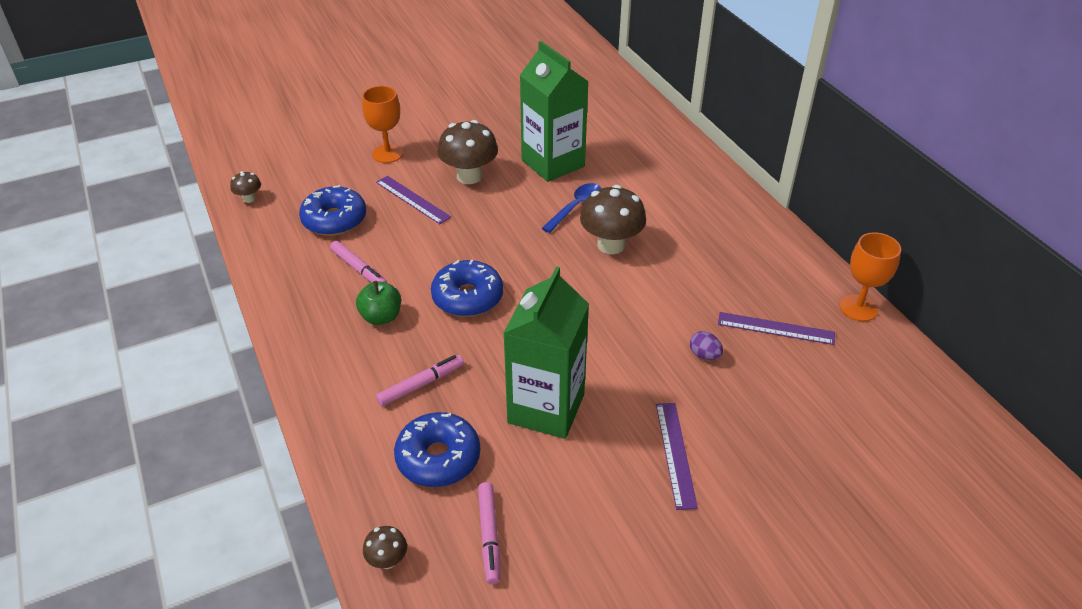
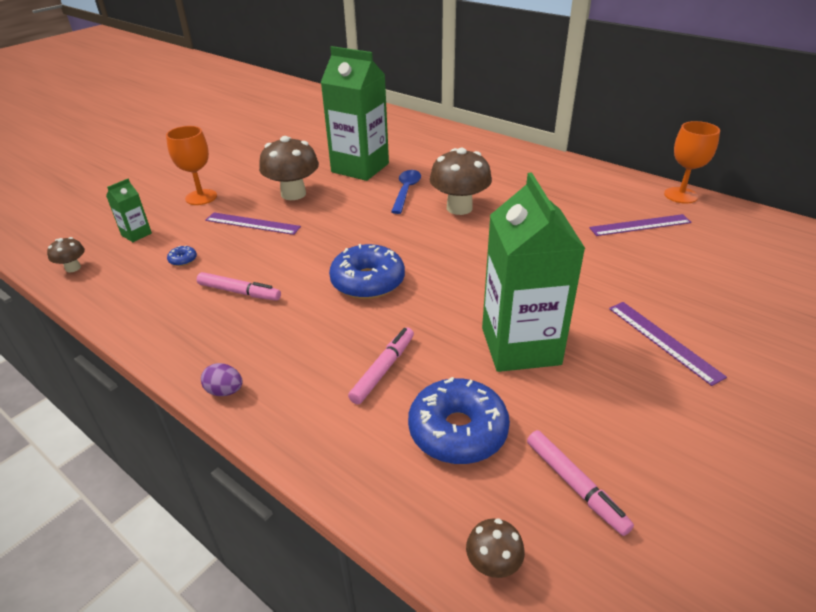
camera: 25 degrees left, 5 degrees down
blue donut [299,185,366,236] -> blue donut [167,245,197,266], size x0.40
green apple [356,281,401,325] -> none
purple egg [690,331,723,360] -> purple egg moved to [201,363,243,396]
none -> green carton [106,179,152,242]

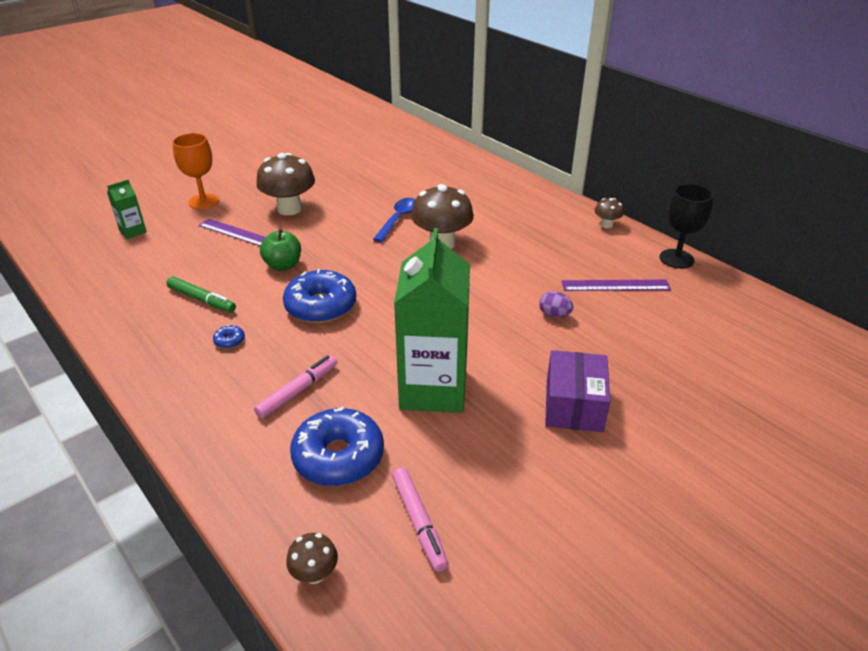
camera: 10 degrees right, 0 degrees up
brown mushroom [47,237,85,272] -> brown mushroom moved to [594,198,624,228]
blue donut [167,245,197,266] -> blue donut moved to [213,325,245,349]
pink marker [197,272,281,301] -> green marker [166,277,236,313]
purple egg [201,363,243,396] -> purple egg moved to [539,291,573,318]
green carton [320,46,389,181] -> none
purple ruler [609,302,727,386] -> purple box [545,350,611,432]
orange goblet [664,121,720,204] -> black goblet [659,184,714,269]
none -> green apple [260,228,301,271]

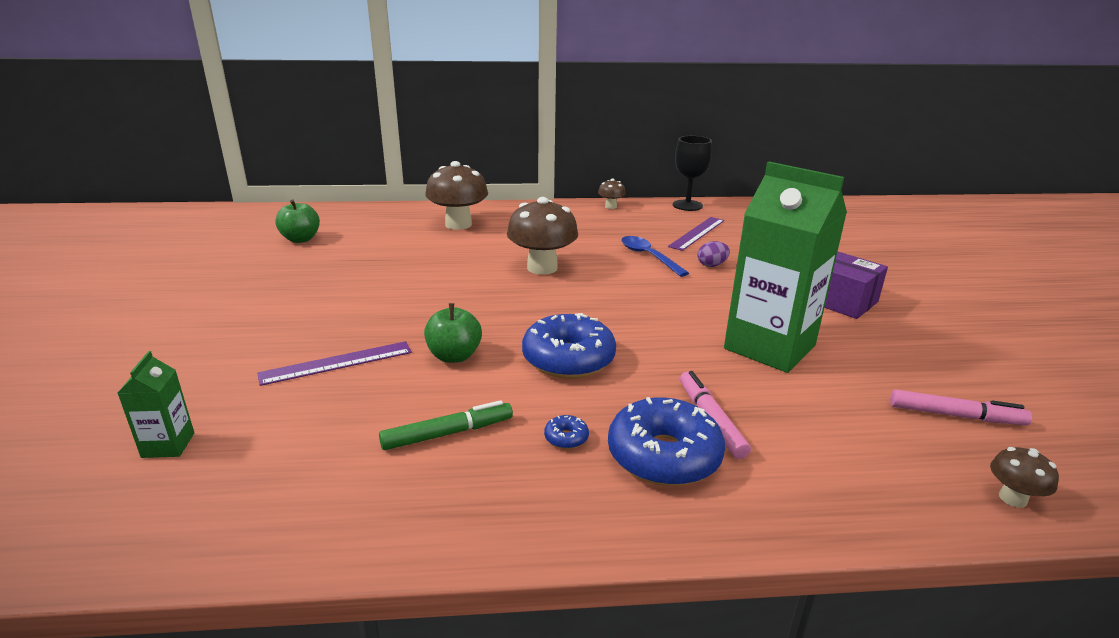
camera: 55 degrees left, 10 degrees down
orange goblet [172,133,219,209] -> none
brown mushroom [256,153,315,215] -> brown mushroom moved to [425,161,488,230]
blue donut [290,407,384,486] -> blue donut moved to [608,397,725,486]
blue spoon [373,198,415,242] -> blue spoon moved to [621,236,689,277]
none -> green apple [275,199,320,243]

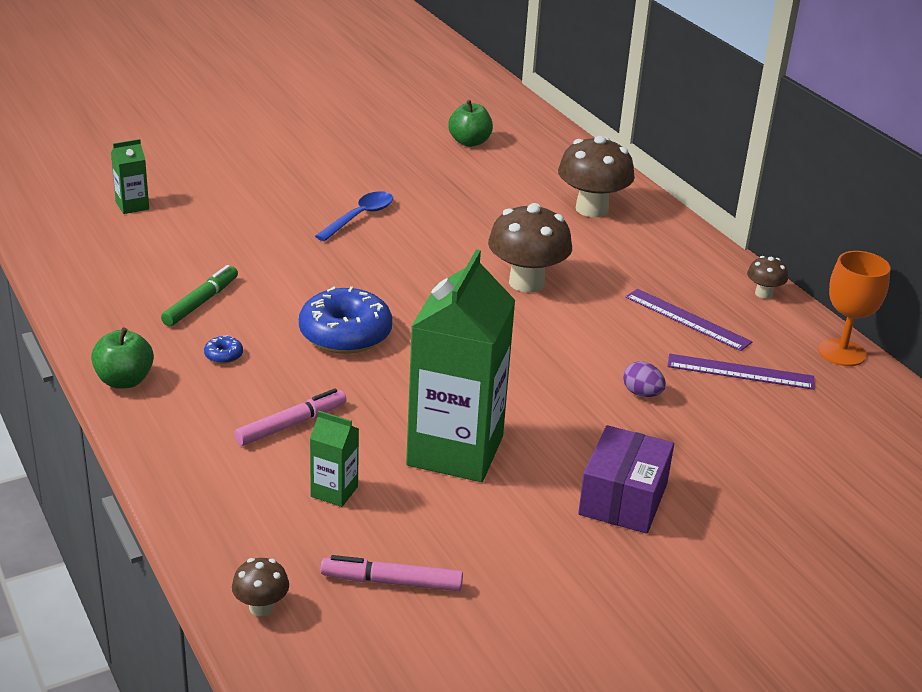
camera: 65 degrees right, 5 degrees up
purple ruler [257,341,412,386] -> purple ruler moved to [625,289,753,351]
green marker [379,400,513,450] -> green marker turned 105 degrees counterclockwise [161,265,238,326]
green apple [424,303,482,363] -> green apple moved to [91,327,154,389]
blue donut [608,397,725,486] -> none
blue spoon [621,236,689,277] -> blue spoon moved to [315,191,393,241]
black goblet [673,136,712,211] -> orange goblet [818,251,890,366]
pink marker [890,390,1032,425] -> pink marker turned 105 degrees clockwise [320,555,463,591]
none -> green carton [310,411,359,507]

